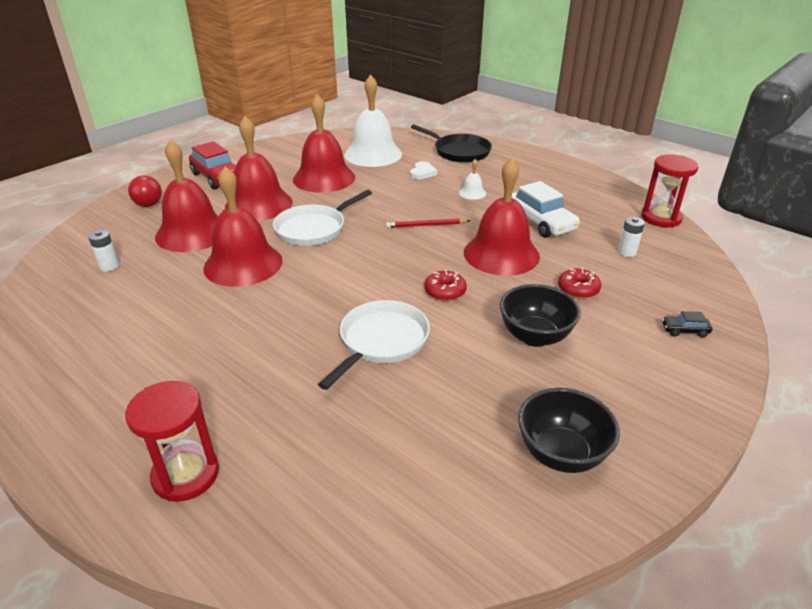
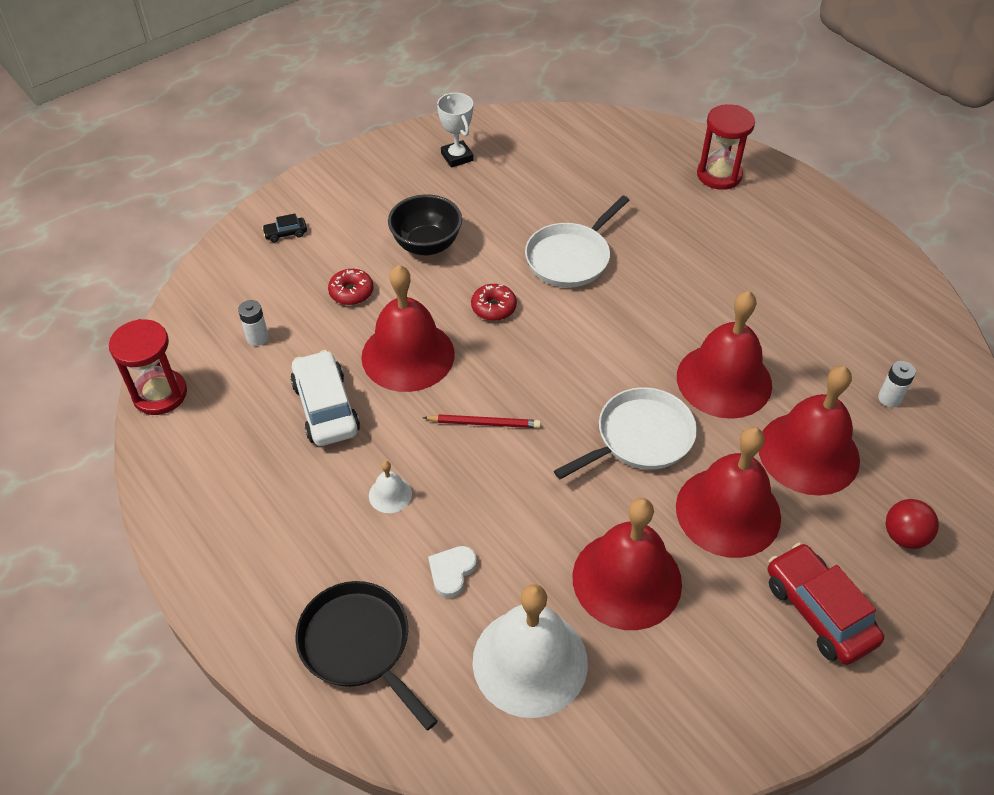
camera: 170 degrees left, 15 degrees up
black bowl [518,388,620,473] -> white trophy [437,93,473,168]
black car [662,311,712,338] -> black car turned 150 degrees clockwise [262,214,307,243]

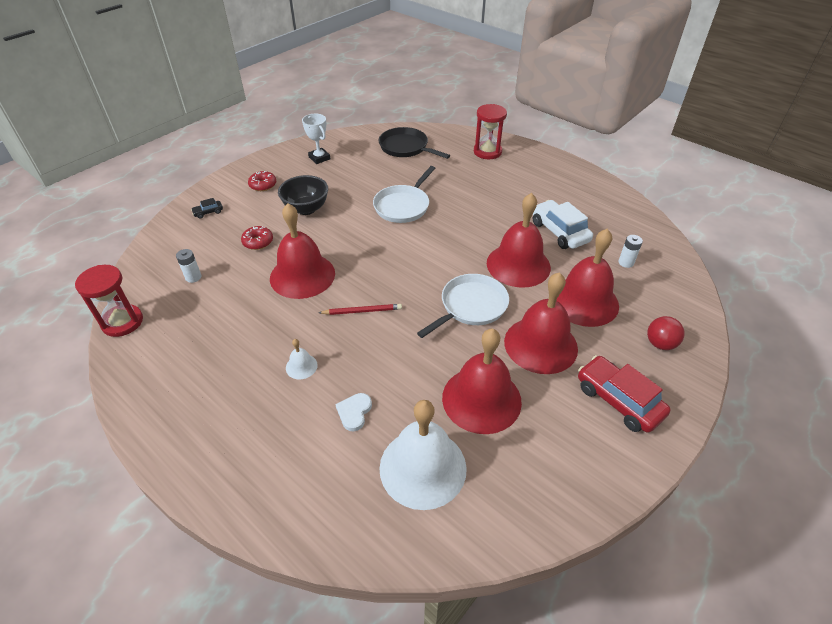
camera: 10 degrees left, 5 degrees down
white car [290,350,360,446] -> white car moved to [532,200,593,249]
black pan [295,581,438,730] -> black pan moved to [379,127,450,159]
red donut [471,284,517,321] -> red donut moved to [248,171,276,191]

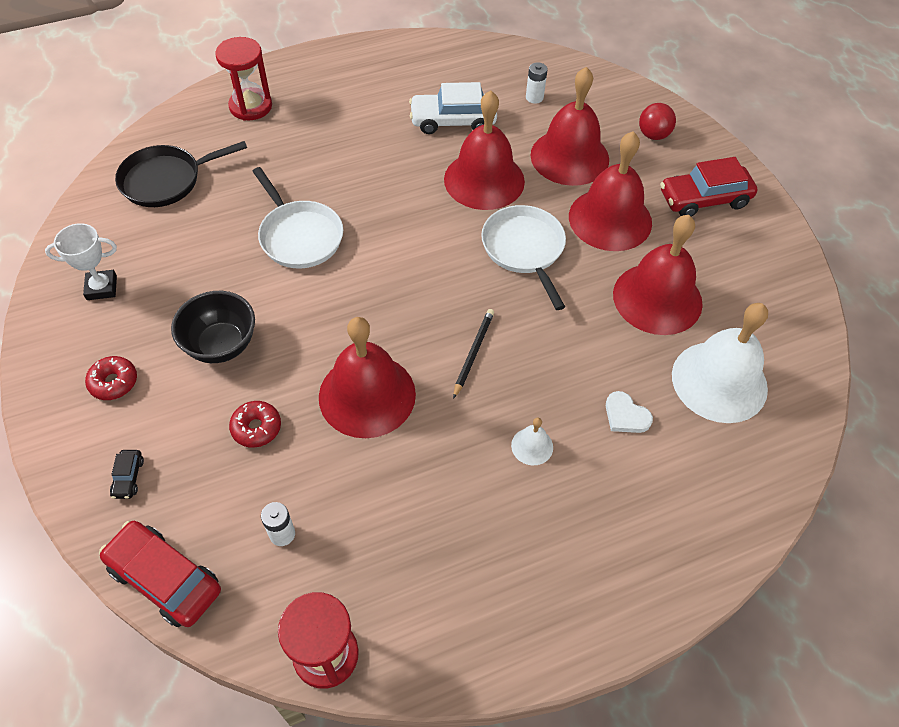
camera: 65 degrees left, 10 degrees up
red pencil [319,304,402,315] -> black pencil [453,309,494,399]
none -> red car [99,521,221,627]

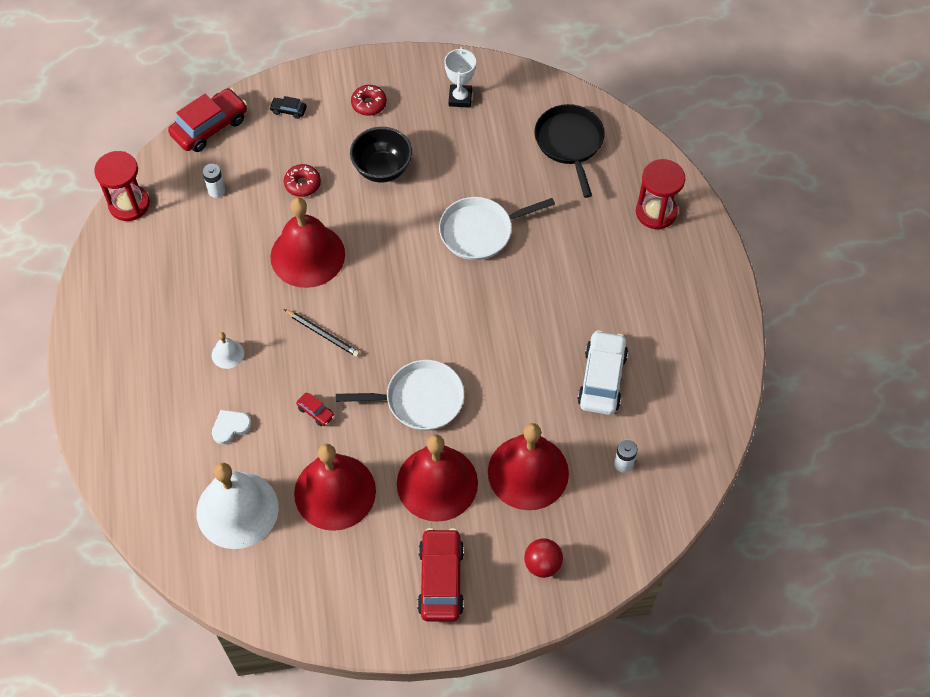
camera: 105 degrees right, 5 degrees up
red bell [444,90,525,210] -> none
none -> red car [296,393,335,426]

